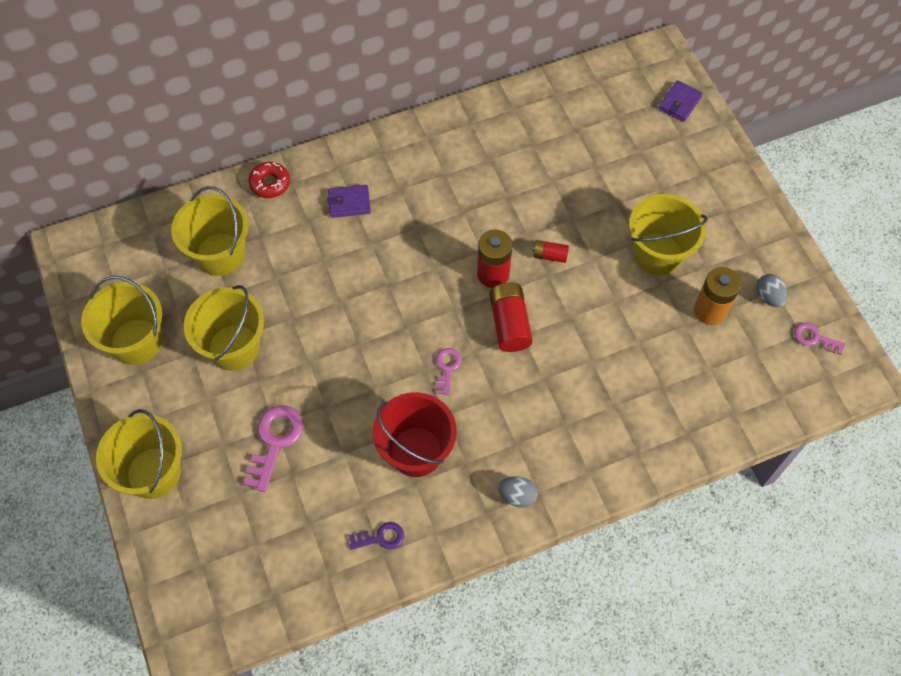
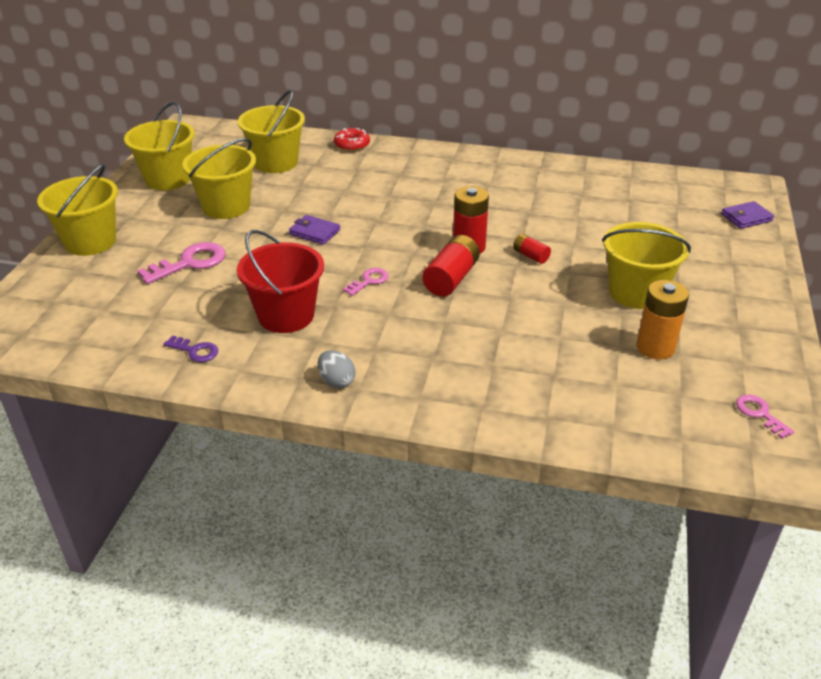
camera: 35 degrees right, 25 degrees down
purple wallet [327,185,371,218] -> purple wallet moved to [289,215,340,245]
grey egg [756,274,788,307] -> none

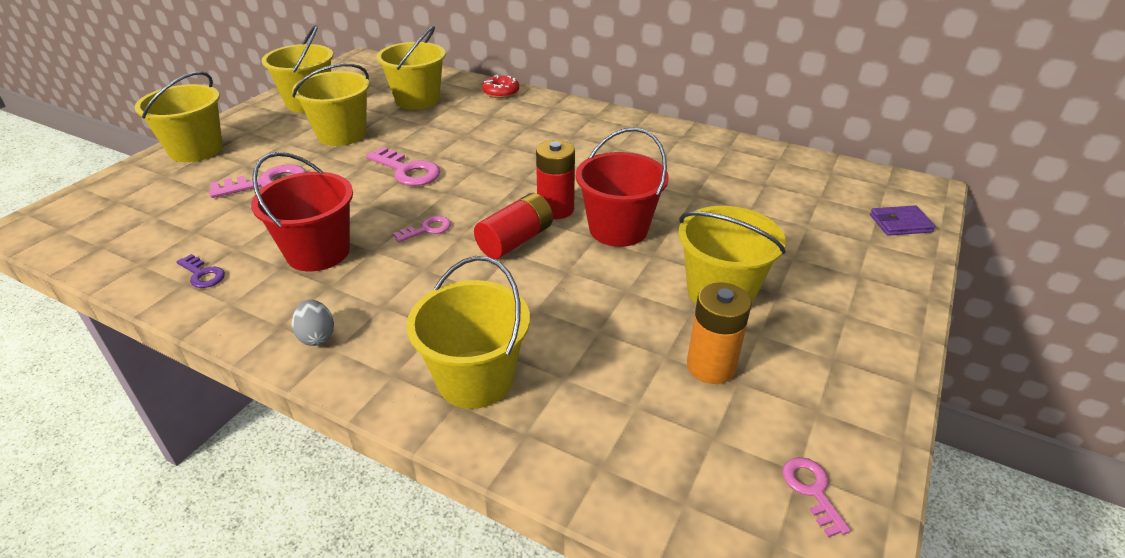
camera: 15 degrees right, 0 degrees up
purple wallet [289,215,340,245] -> pink key [366,147,441,186]
red battery [513,234,551,264] -> red bucket [576,127,669,247]
none -> yellow bucket [406,256,530,409]

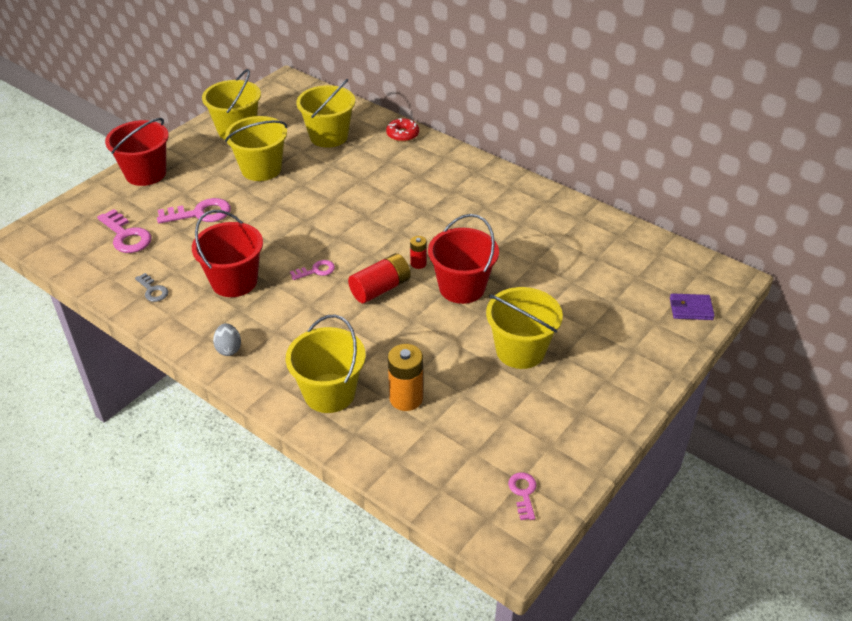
camera: 10 degrees right, 5 degrees up
yellow bucket [134,71,223,162] -> red bucket [105,118,169,186]
purple key [176,254,225,288] -> grey key [135,273,168,302]
pink key [366,147,441,186] -> pink key moved to [97,209,152,253]
red battery [536,140,575,219] -> red battery [410,236,427,269], size x0.55
orange battery [687,282,752,384] -> orange battery moved to [388,344,423,411]

